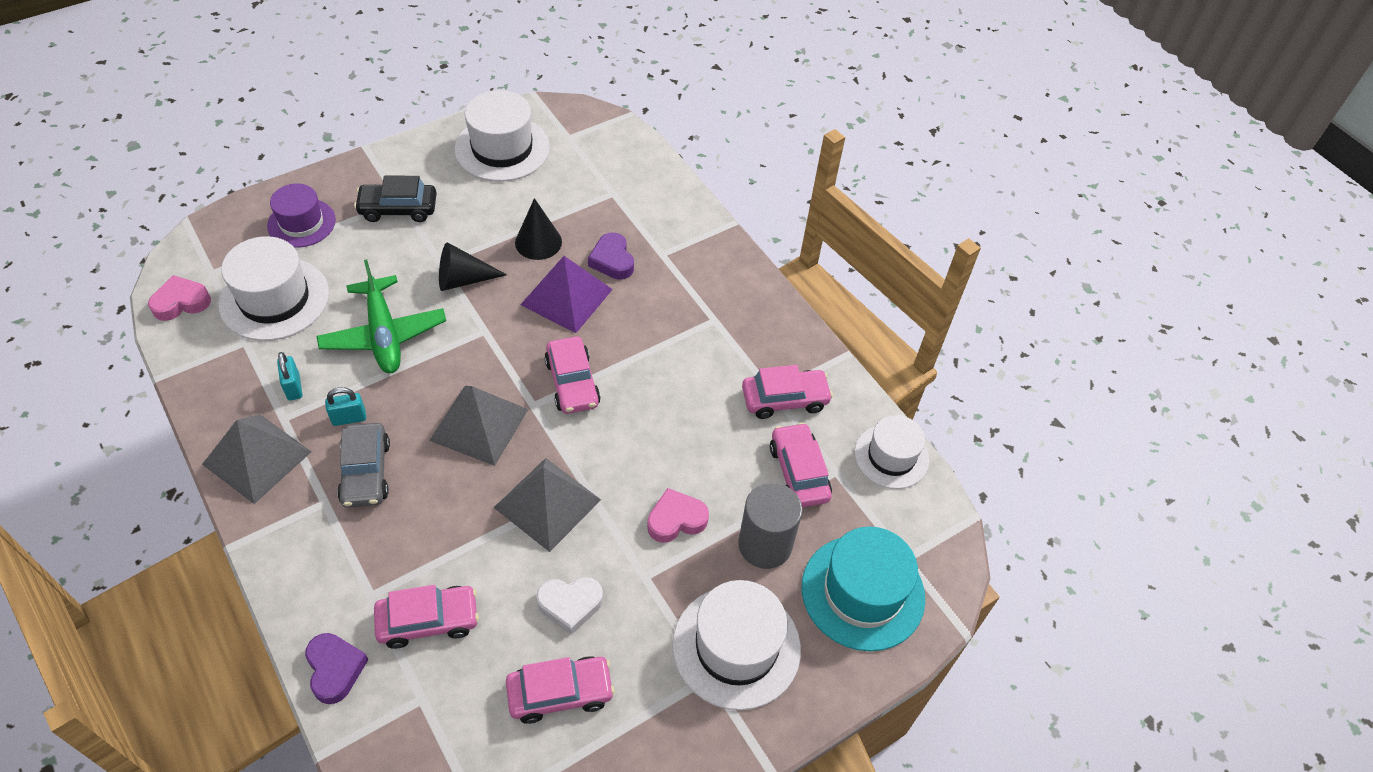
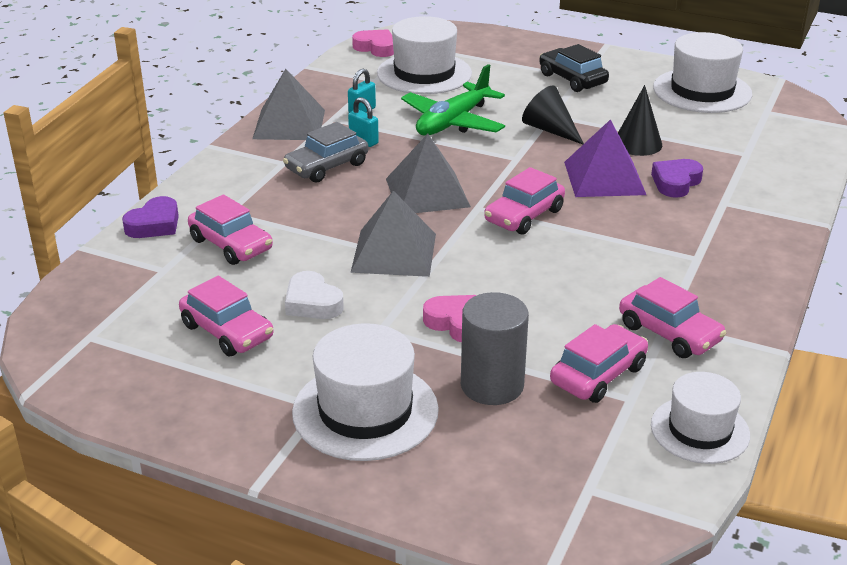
camera: 60 degrees right, 20 degrees down
purple hat [267,183,336,248] -> none
turquoise hat [802,527,925,651] -> none

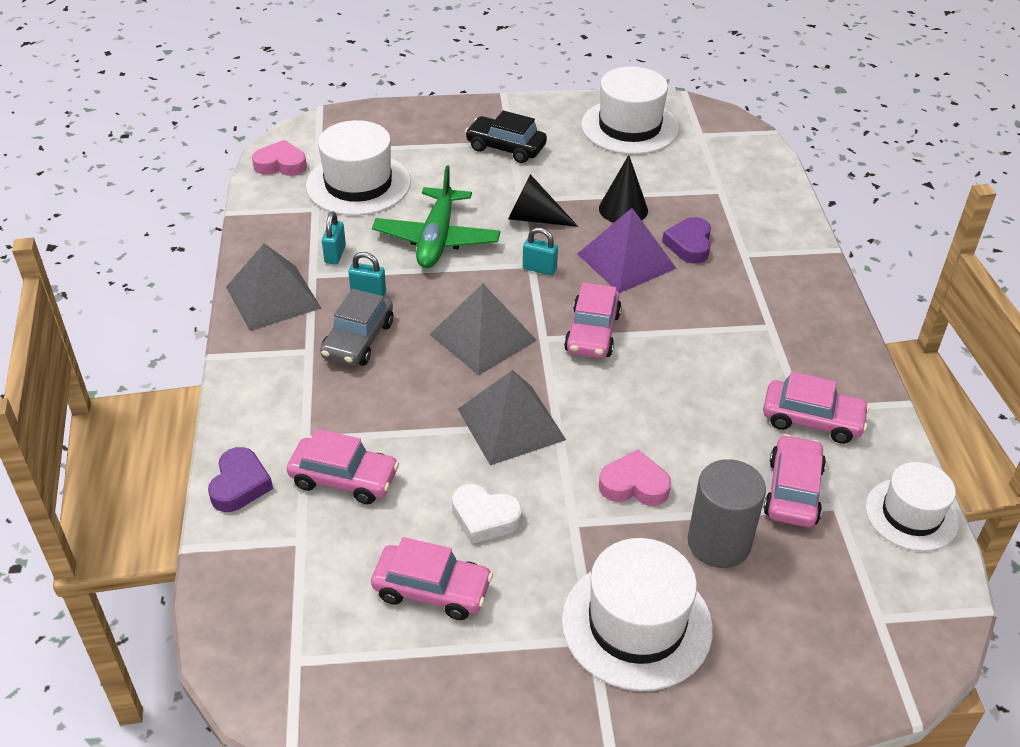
camera: 30 degrees left, 10 degrees up
none -> turquoise padlock [523,227,558,275]

